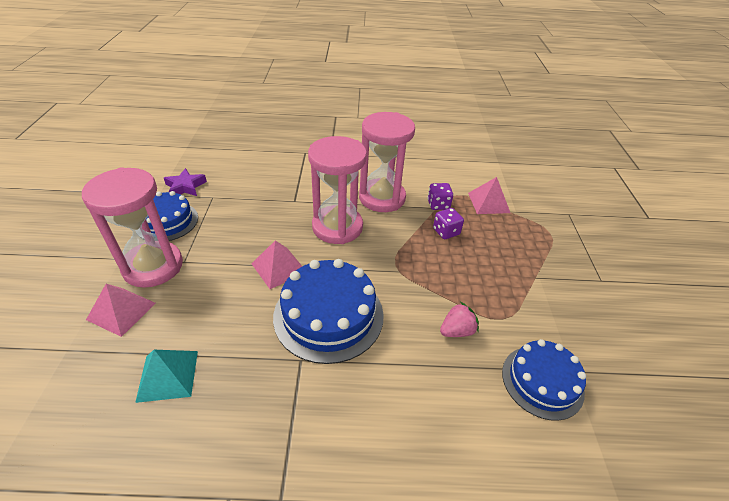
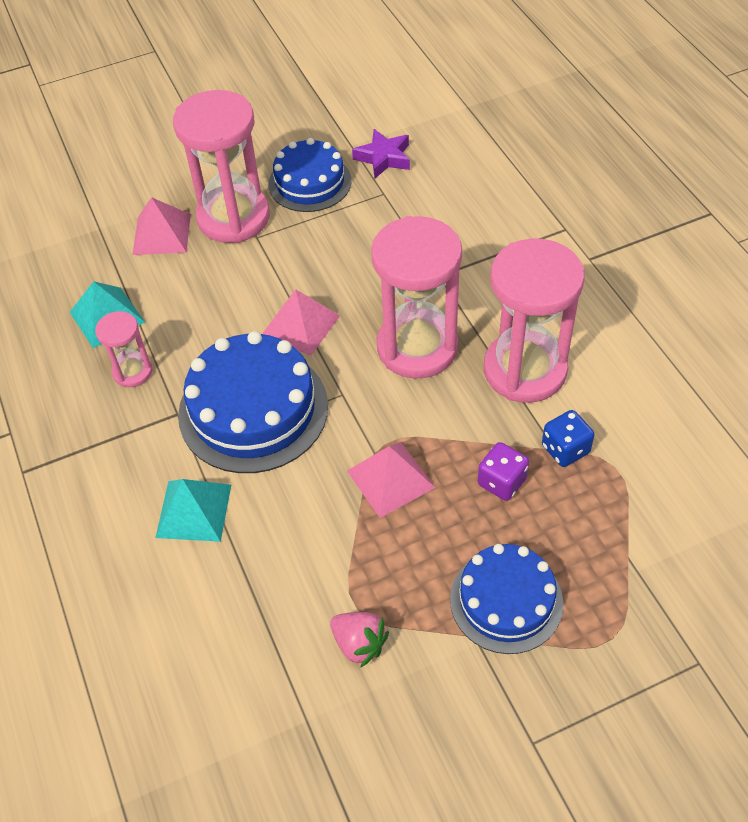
camera: 70 degrees right, 10 degrees up
purple dice [427,183,453,210] -> blue dice [542,410,594,467]
pink strawberry [440,302,479,337] -> pink strawberry moved to [330,612,389,668]
pink pyramid [468,177,510,214] -> pink pyramid moved to [347,442,435,518]
blue cake [502,339,586,421] -> blue cake moved to [450,544,563,654]
none -> pink hourglass [95,311,153,387]
none -> turquoise pyramid [155,479,231,542]

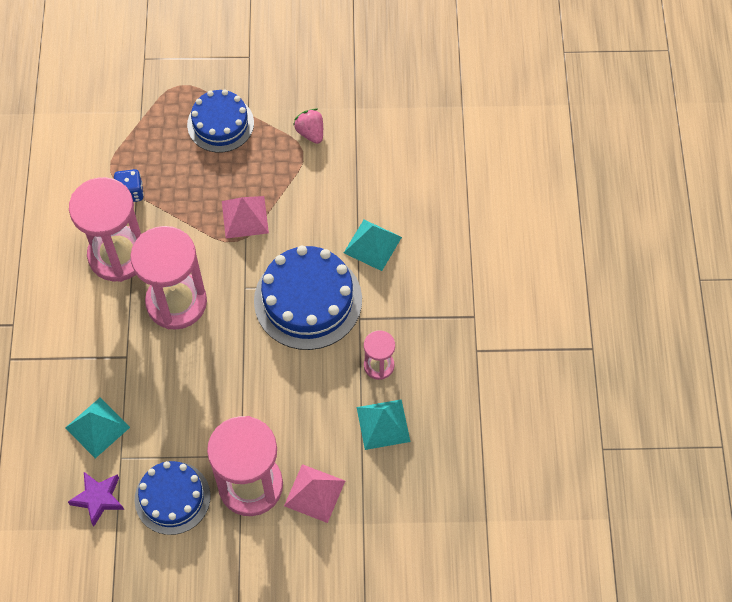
camera: 160 degrees left, 10 degrees up
pink pyramid [262,289,340,356] -> none
purple dice [478,442,529,501] -> none
none -> turquoise pyramid [65,398,130,458]

